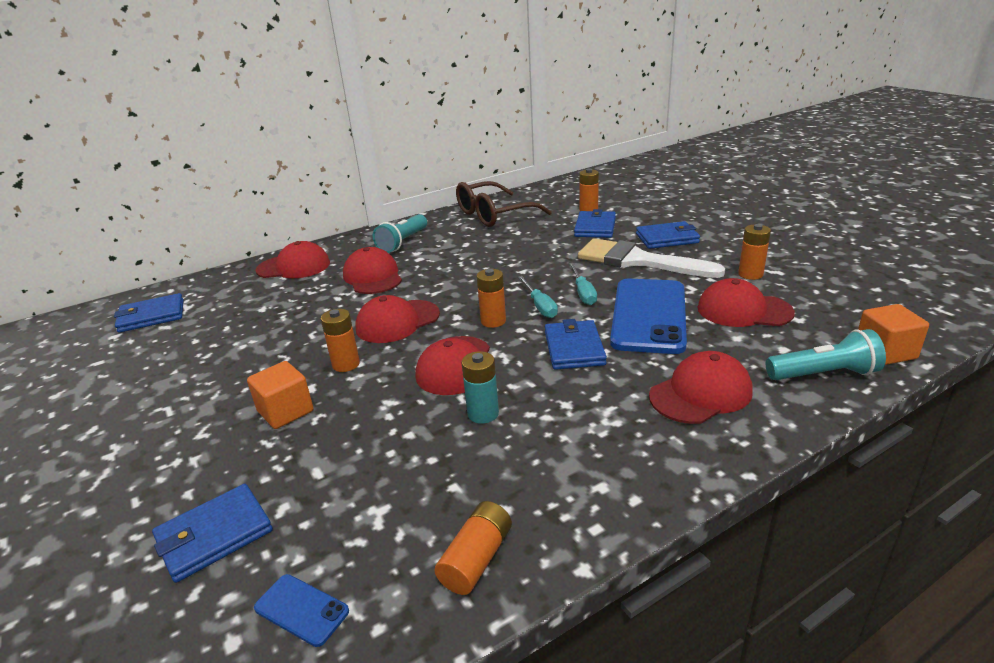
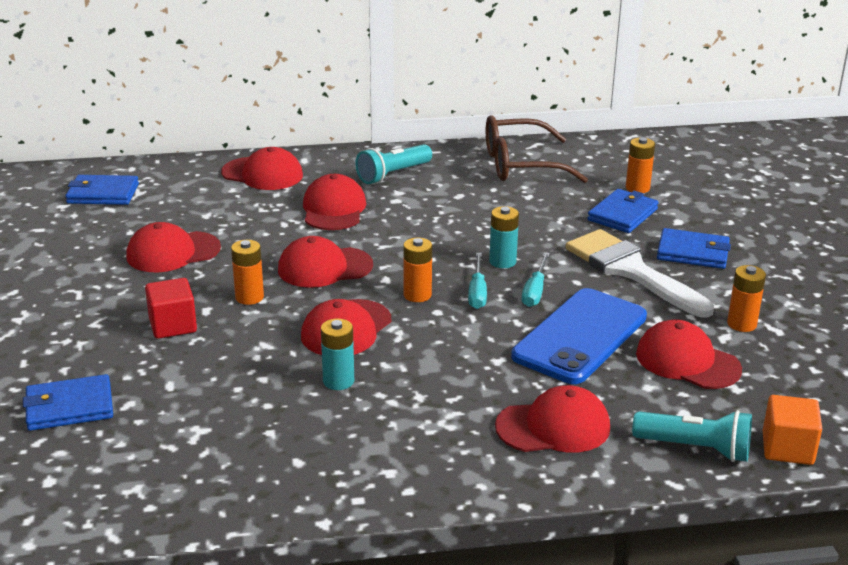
camera: 20 degrees right, 0 degrees up
orange cube [247,361,313,429] -> red cube [145,278,197,339]
blue phone [254,574,349,647] -> none
orange battery [434,501,512,595] -> none
blue wallet [545,319,607,370] -> none
none -> red cap [126,222,221,272]
none -> turquoise battery [489,206,519,268]

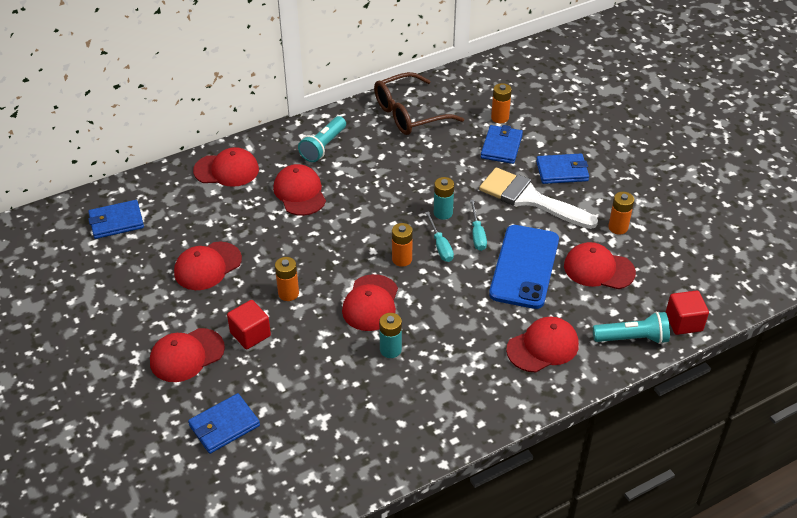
camera: 20 degrees left, 15 degrees up
red cap [278,236,373,288] -> red cap moved to [150,328,225,382]
orange cube [763,395,822,465] -> red cube [666,290,709,335]

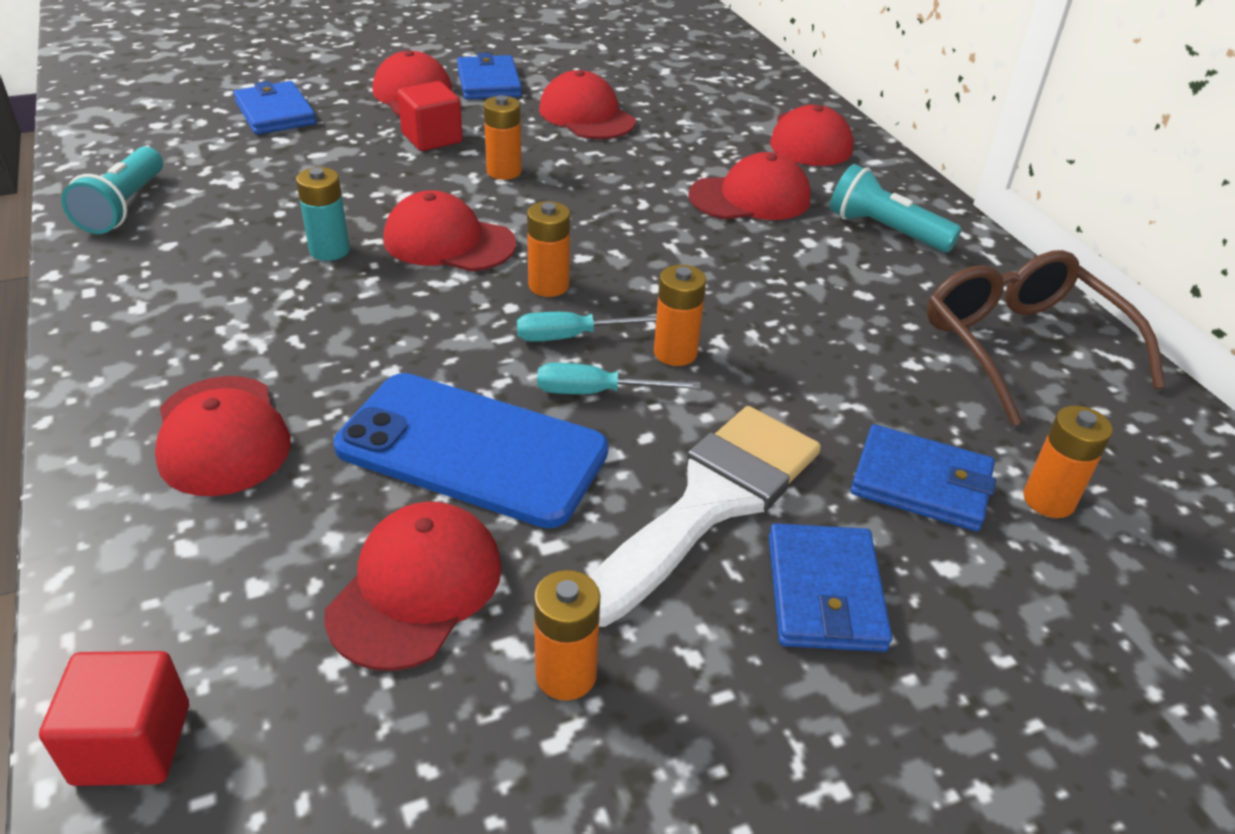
camera: 95 degrees right, 5 degrees down
blue wallet [88,200,144,239] -> blue wallet moved to [457,53,522,99]
turquoise battery [434,177,454,220] -> orange battery [654,265,706,366]
turquoise flashlight [593,311,670,344] -> turquoise flashlight moved to [61,147,163,234]

